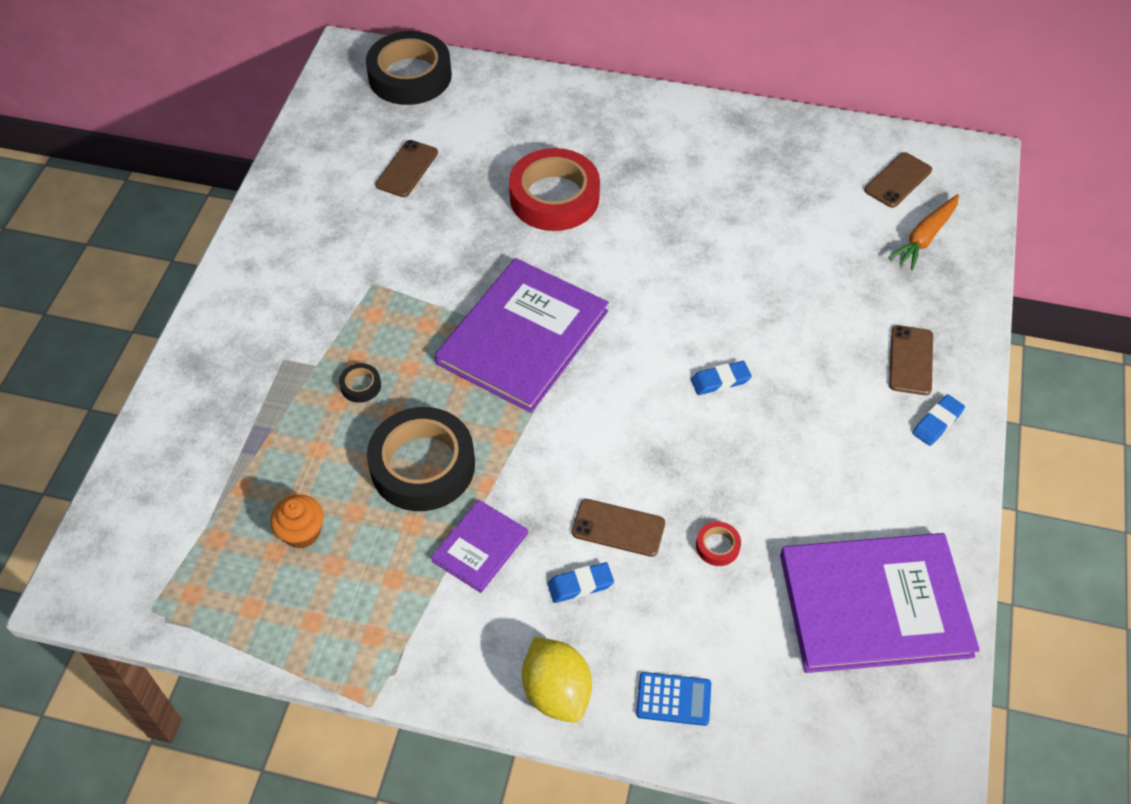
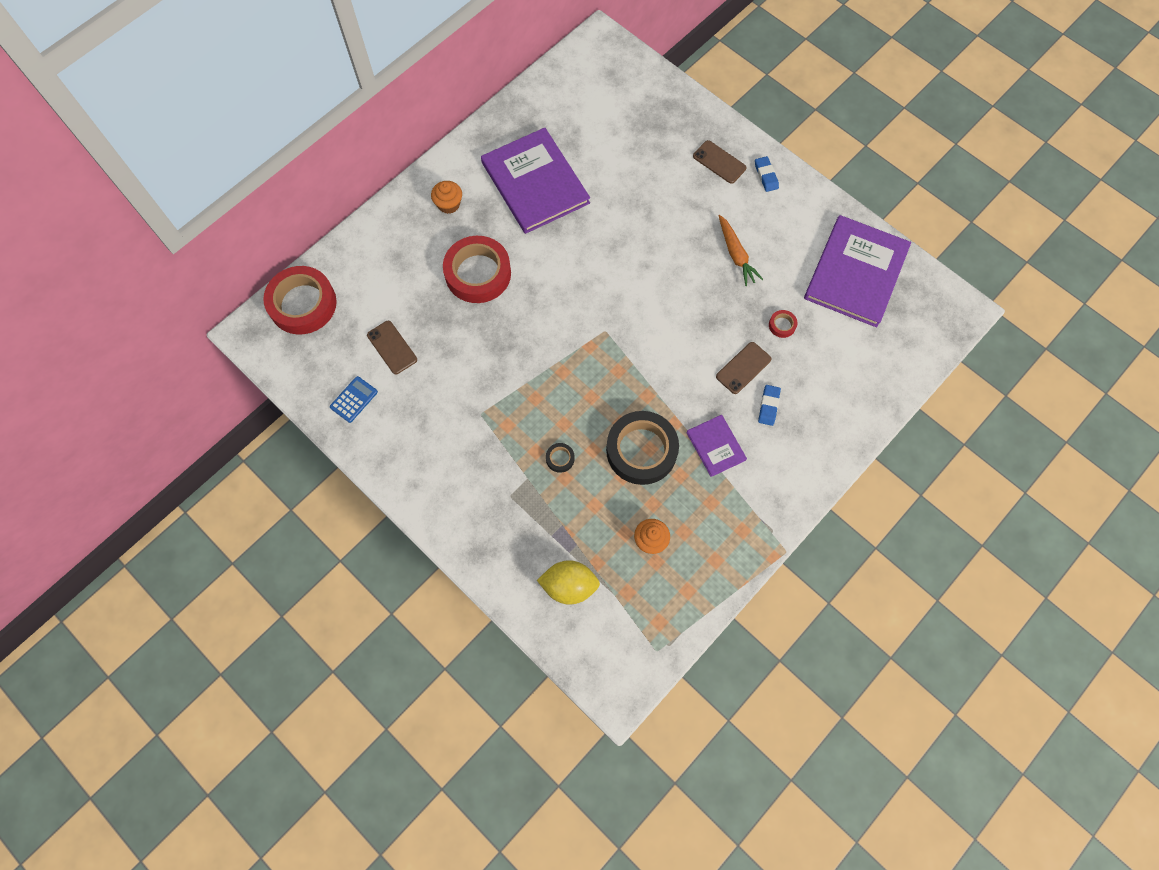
camera: 60 degrees left, 15 degrees up
black tape [366,31,452,105] -> red tape [263,266,337,334]
purple book [435,258,609,413] -> purple book moved to [481,128,590,234]
yellow lemon [522,637,592,722] -> yellow lemon moved to [537,560,600,605]
blue calculator [636,672,711,726] -> blue calculator moved to [330,376,378,423]
blue eraser [691,361,752,395] -> none
brown phone [864,152,932,208] -> none
orange carrot [889,194,959,271] -> orange carrot moved to [718,215,763,286]
none -> orange cupcake [431,181,462,214]

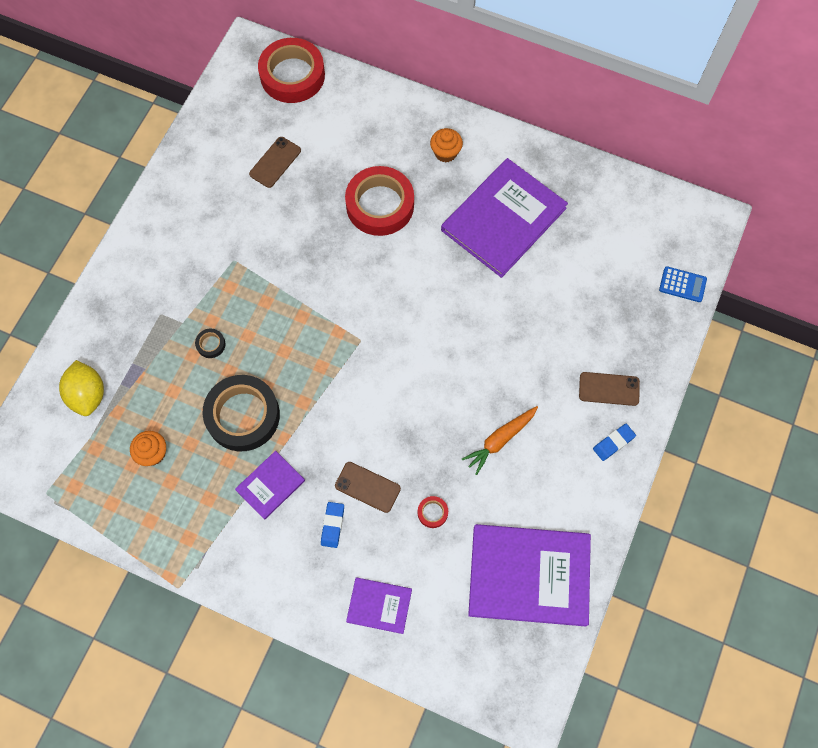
camera: 70 degrees right, 0 degrees up
blue calculator [330,376,378,423] -> blue calculator moved to [659,266,707,302]
brown phone [693,140,747,184] -> brown phone turned 75 degrees clockwise [579,372,640,406]
blue eraser [758,385,781,426] -> blue eraser turned 75 degrees counterclockwise [321,502,344,548]
none -> purple book [346,577,412,634]

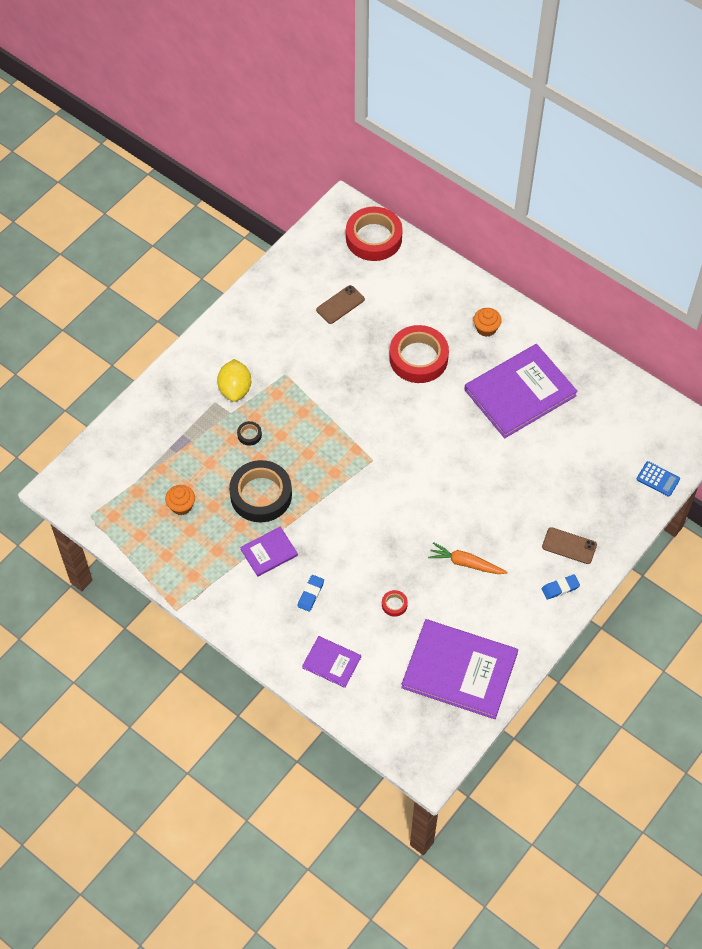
camera: 15 degrees right, 10 degrees down
yellow lemon [59,360,104,416] -> yellow lemon moved to [217,359,251,402]
brown phone [335,462,401,513] -> none
orange carrot [462,406,538,475] -> orange carrot turned 45 degrees clockwise [428,542,508,574]

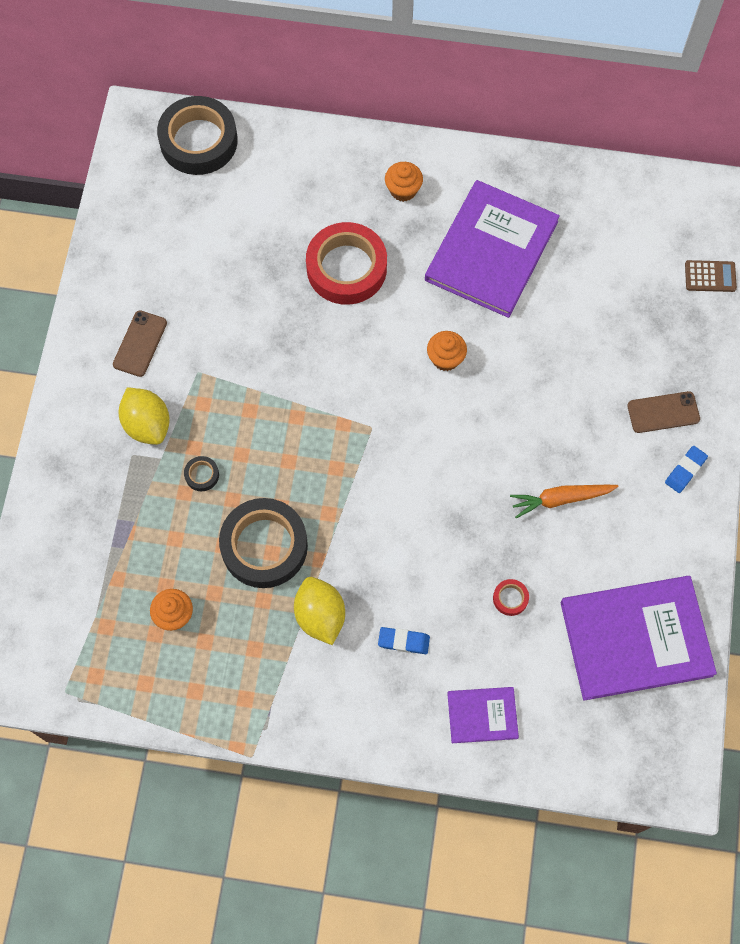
camera: 30 degrees left, 10 degrees up
purple book [240,527,298,577] -> yellow lemon [294,577,345,645]
blue eraser [298,575,324,612] -> blue eraser turned 75 degrees counterclockwise [378,627,430,654]
brown phone [316,285,365,324] -> brown phone moved to [113,310,167,377]
red tape [346,206,403,261] -> black tape [157,96,238,175]
blue calculator [637,461,680,497] -> brown calculator [685,260,737,292]
none -> orange cupcake [427,331,467,371]

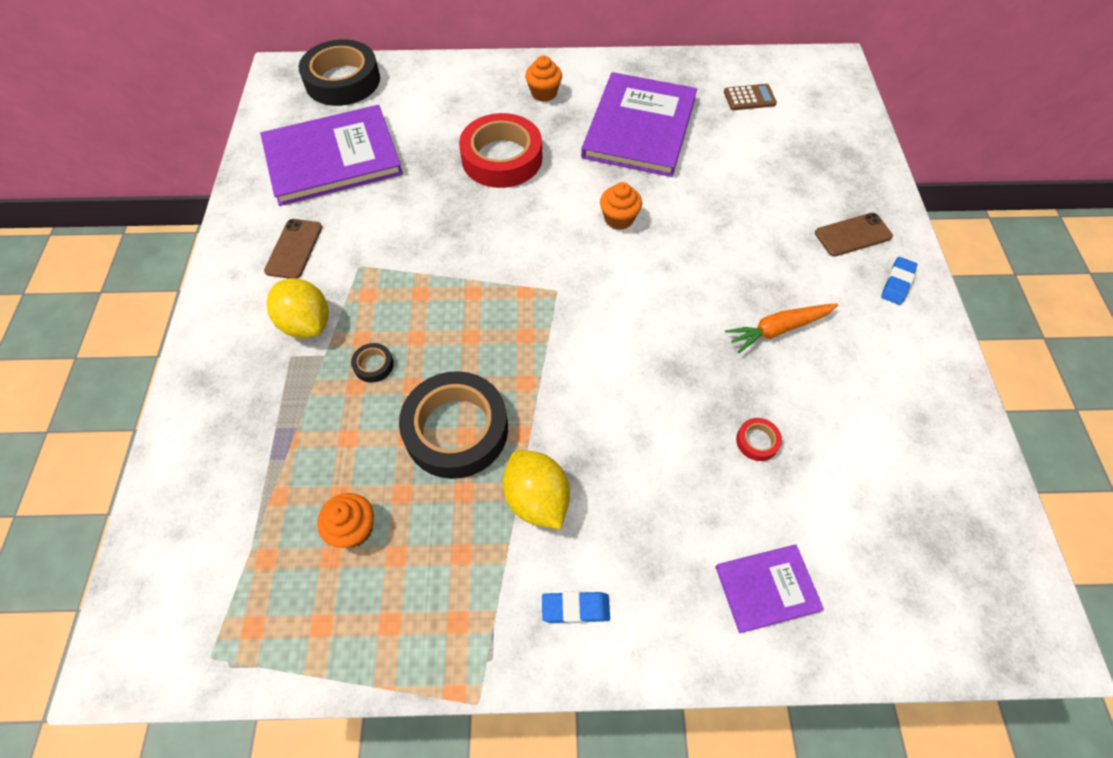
camera: 10 degrees left, 10 degrees down
blue eraser [378,627,430,654] -> blue eraser moved to [542,591,610,623]
purple book [560,576,717,701] -> purple book moved to [260,105,403,206]
brown calculator [685,260,737,292] -> brown calculator moved to [724,84,777,110]

